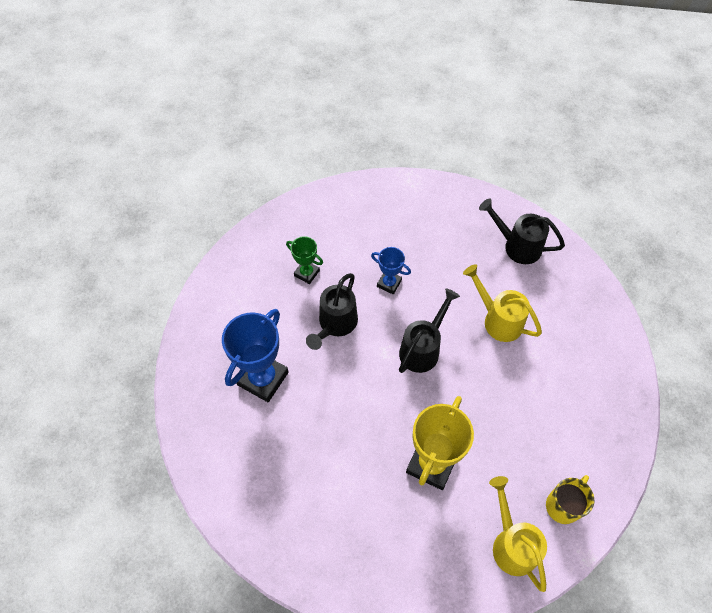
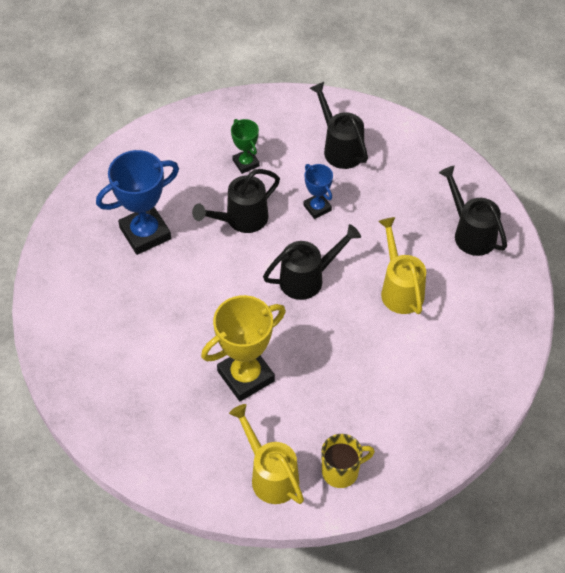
camera: 30 degrees right, 5 degrees down
yellow watering can [489,476,547,592] -> yellow watering can turned 45 degrees counterclockwise [229,404,304,504]
none -> black watering can [310,82,368,169]

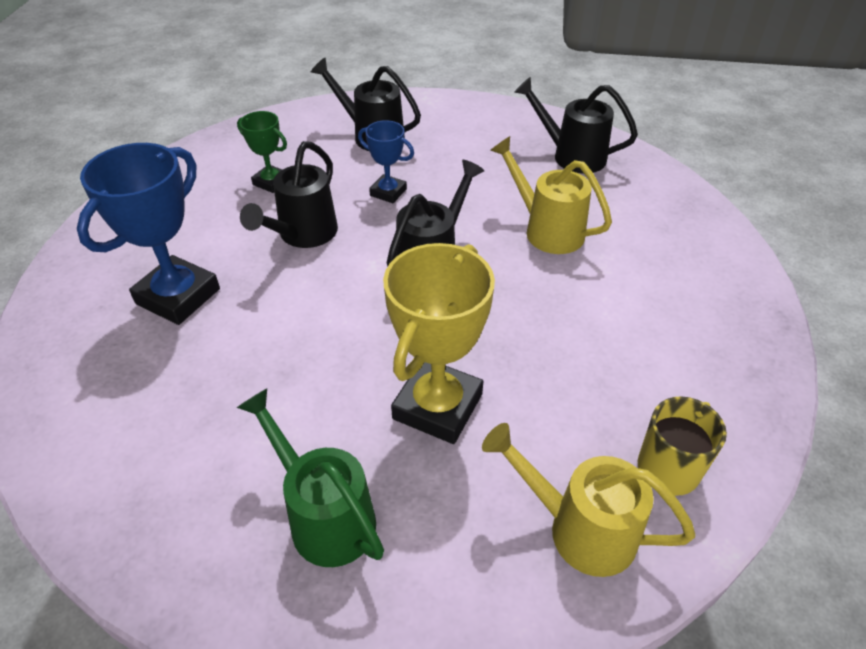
camera: 30 degrees left, 10 degrees down
none -> green watering can [237,389,384,567]

